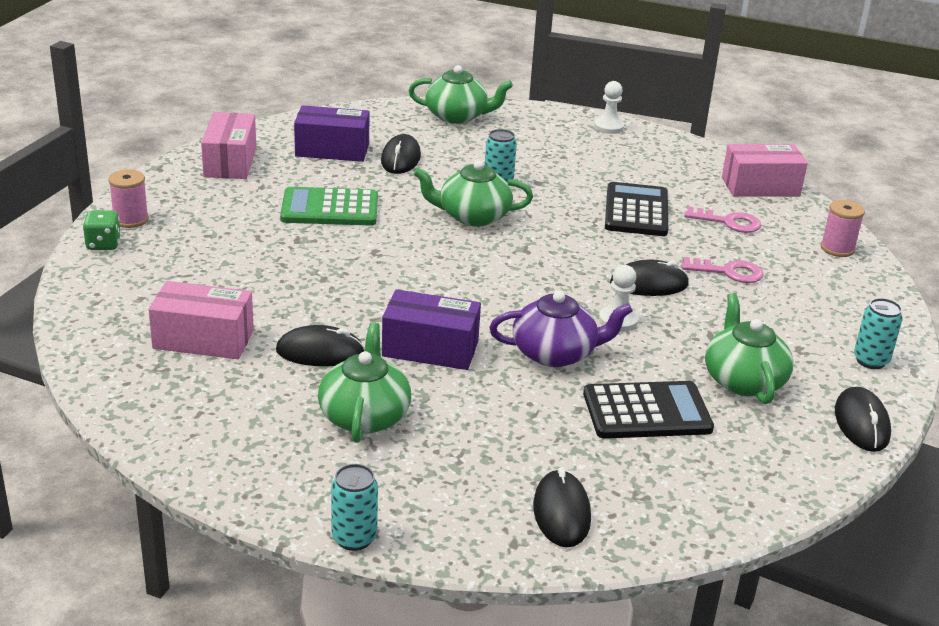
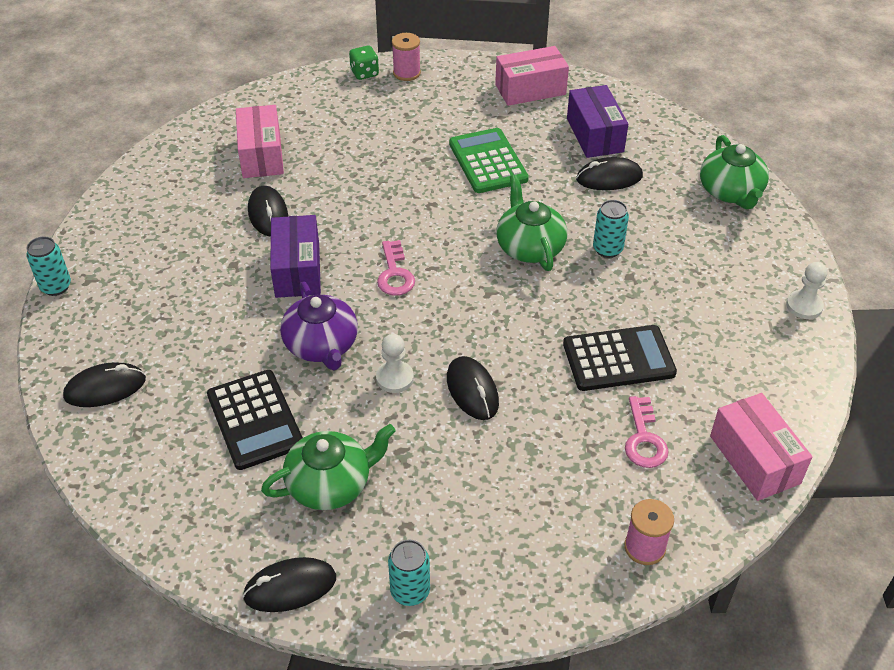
camera: 75 degrees right, 15 degrees up
green teapot [318,322,411,443] -> none
pink key [681,257,764,283] -> pink key moved to [377,240,415,296]

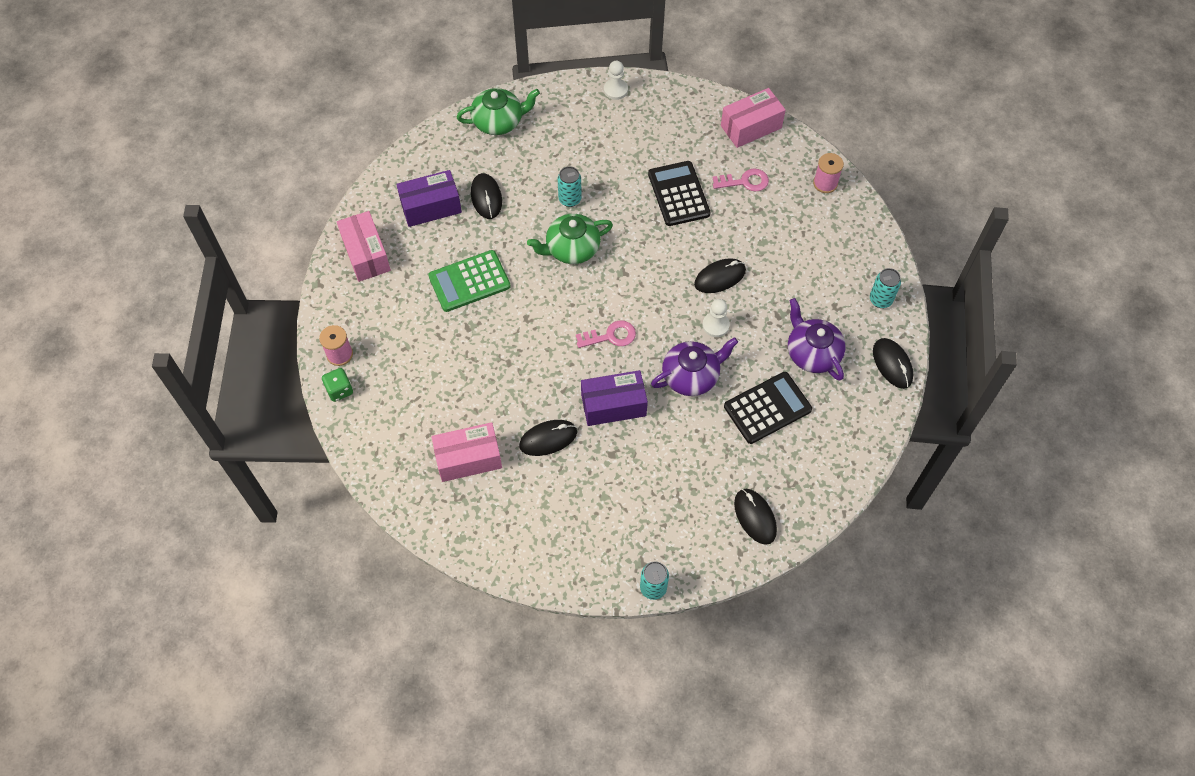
camera: 95 degrees left, 15 degrees up
green teapot [261,424,396,510] -> purple teapot [788,298,846,381]

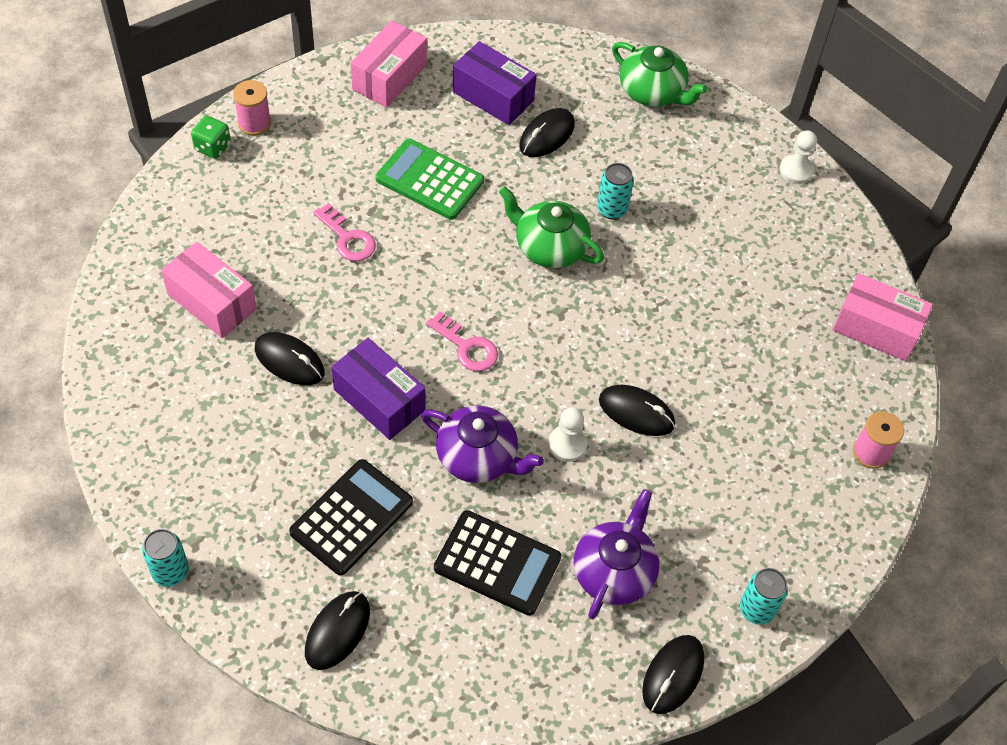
camera: 50 degrees right, 5 degrees down
black calculator [648,161,711,226] -> black calculator moved to [289,459,413,575]
pink key [712,168,769,192] -> pink key moved to [313,203,376,262]

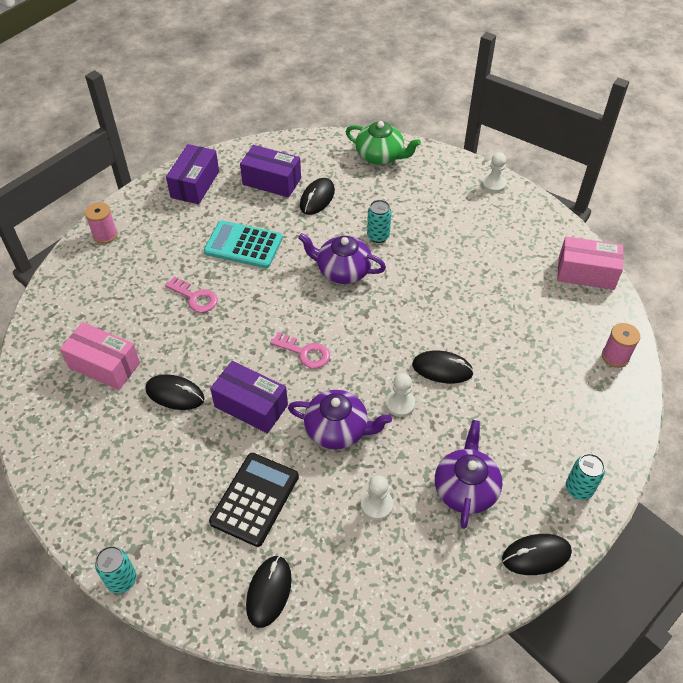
camera: 10 degrees left, 5 degrees down
green dice [191,116,231,159] -> none
pink box [351,21,427,107] -> purple box [166,144,219,204]
green calculator [375,139,484,220] -> turquoise calculator [204,221,283,268]
black calculator [434,510,561,616] -> white pawn [361,476,393,520]
green teapot [499,186,604,268] -> purple teapot [298,233,386,284]
black mouse [642,635,704,714] -> black mouse turned 60 degrees clockwise [502,534,572,575]

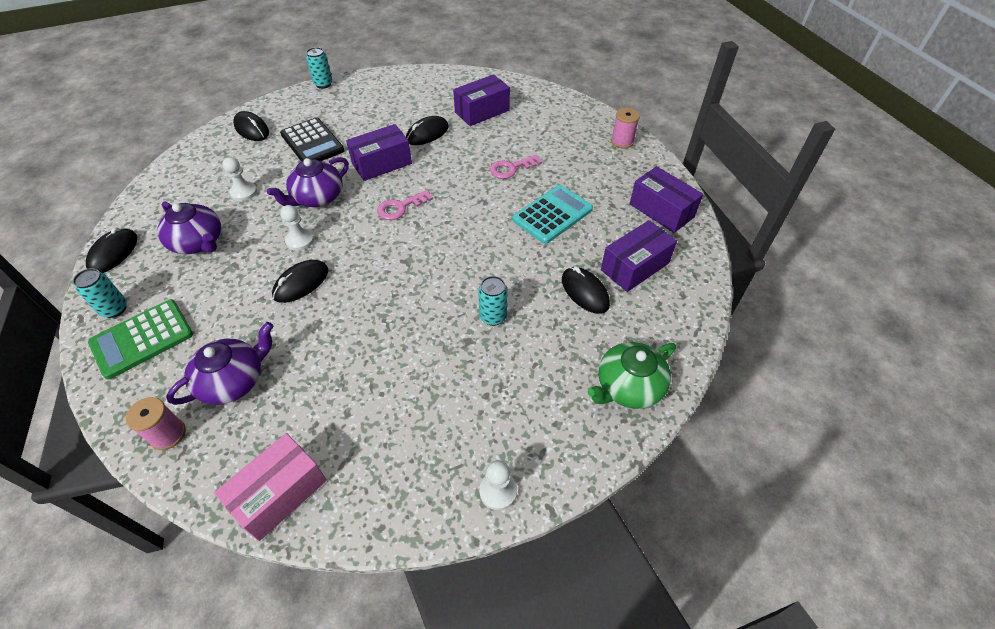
camera: 120 degrees right, 0 degrees up
pink box [60,322,140,390] -> purple box [453,74,510,126]
purple teapot [298,233,386,284] -> purple teapot moved to [166,322,274,405]
none -> green calculator [88,299,193,380]

